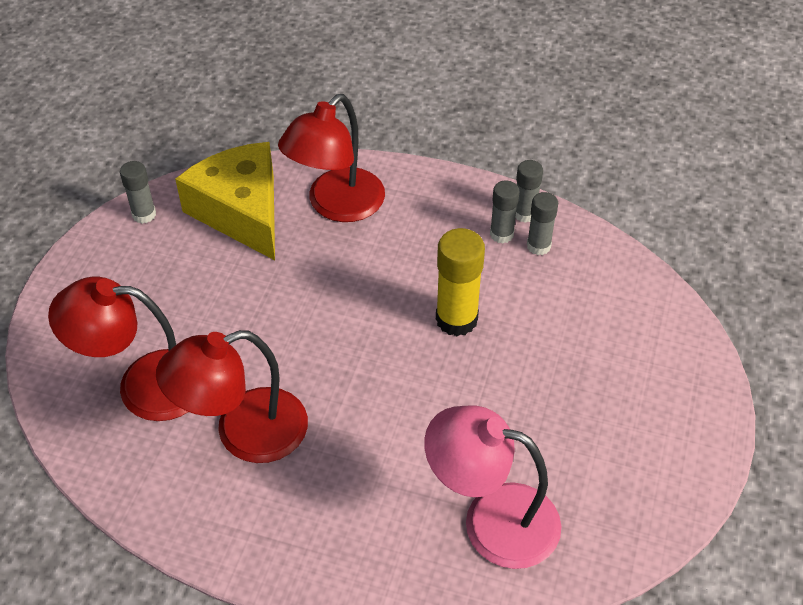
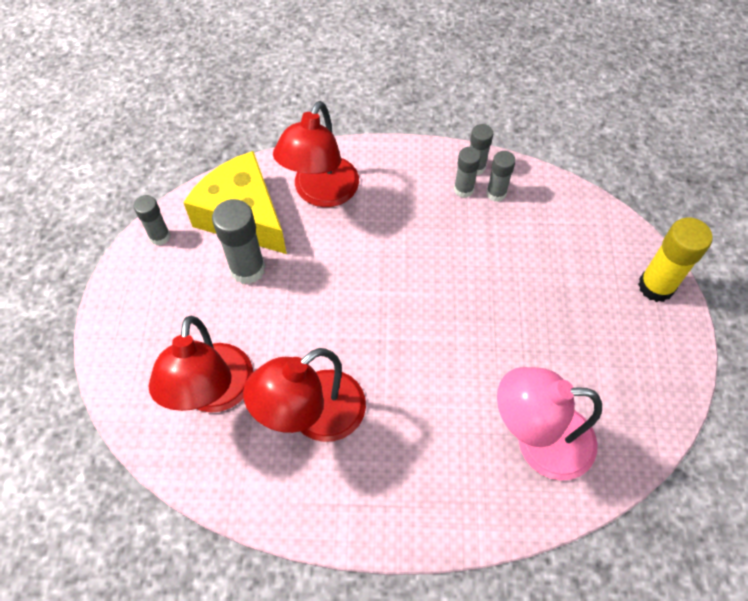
camera: 15 degrees left, 10 degrees up
red lamp [48,277,188,421] -> red lamp turned 75 degrees counterclockwise [148,316,253,413]
yellow glue stick [436,228,485,336] -> yellow glue stick moved to [638,218,713,302]
none -> grey glue stick [212,199,265,284]

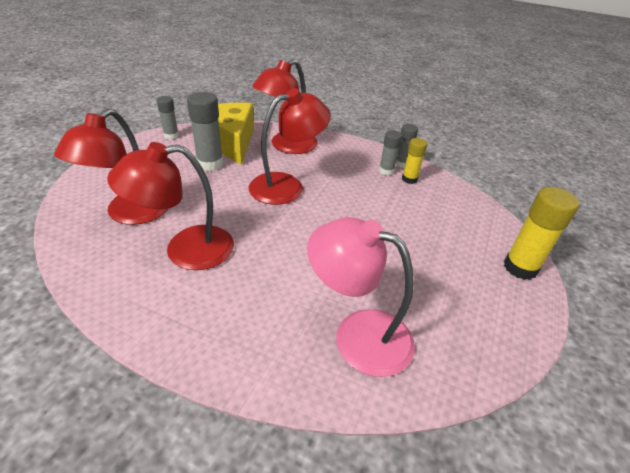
camera: 20 degrees right, 20 degrees down
grey glue stick [486,151,516,202] -> yellow glue stick [402,138,427,184]
none -> red lamp [249,88,331,205]

